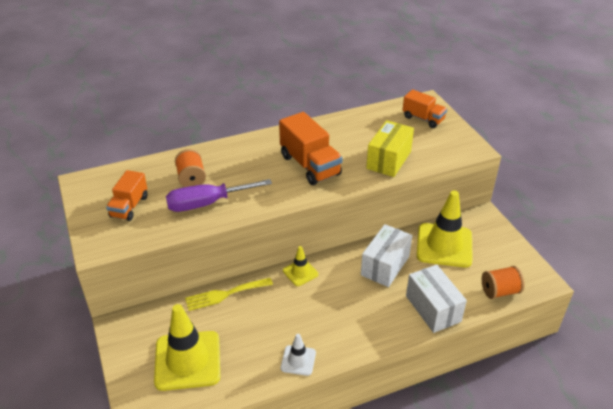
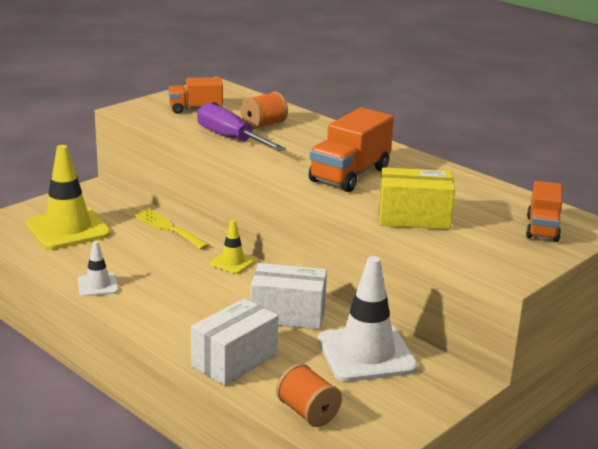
camera: 65 degrees right, 15 degrees down
yellow traffic cone [417,191,473,267] -> white traffic cone [318,256,418,382]

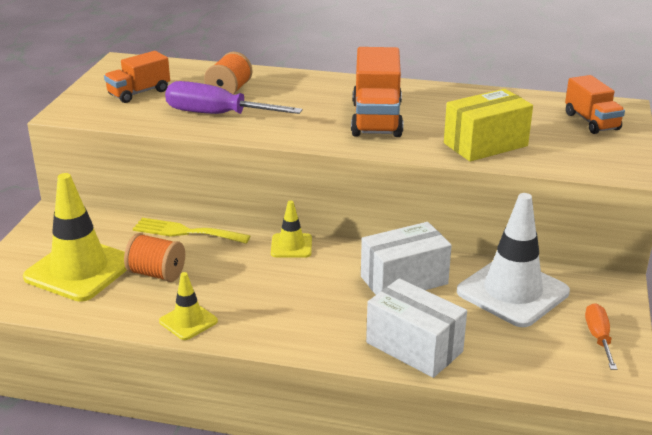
camera: 30 degrees left, 5 degrees up
white traffic cone [78,241,119,297] -> yellow traffic cone [159,272,218,340]
white box [191,298,279,386] -> white box turned 60 degrees counterclockwise [366,278,467,378]
orange spool [276,363,342,427] -> orange spool moved to [124,233,185,282]
none -> orange screwdriver [585,303,617,370]

